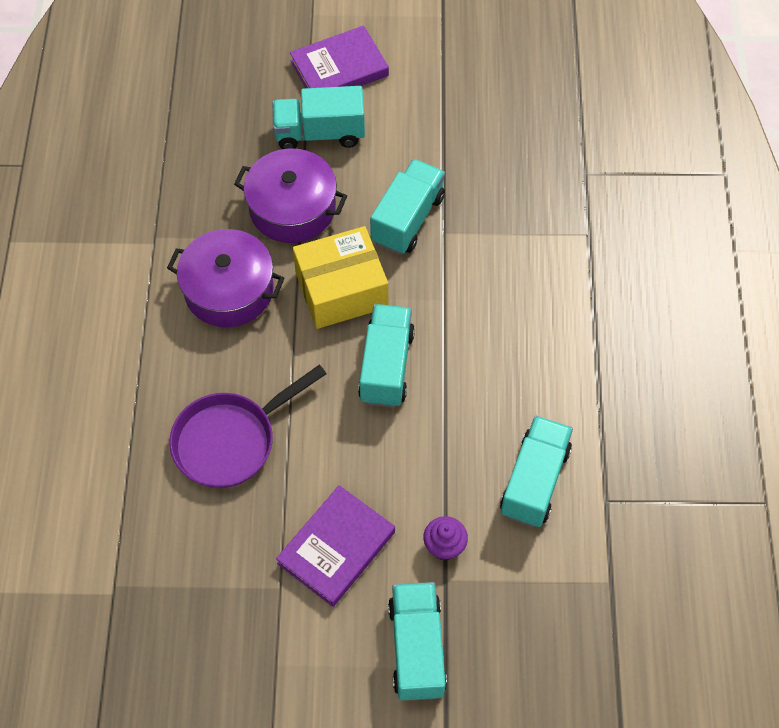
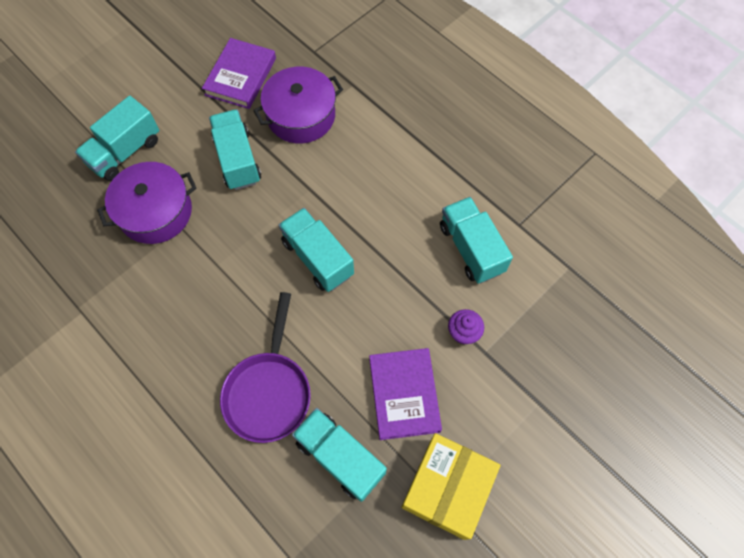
camera: 45 degrees left, 5 degrees up
purple pot [167,229,284,327] -> purple pot moved to [253,67,343,144]
purple book [290,25,389,88] -> purple book moved to [202,38,276,109]
yellow box [293,226,388,329] -> yellow box moved to [401,433,500,540]
turquoise truck [388,582,447,701] -> turquoise truck moved to [292,408,387,502]

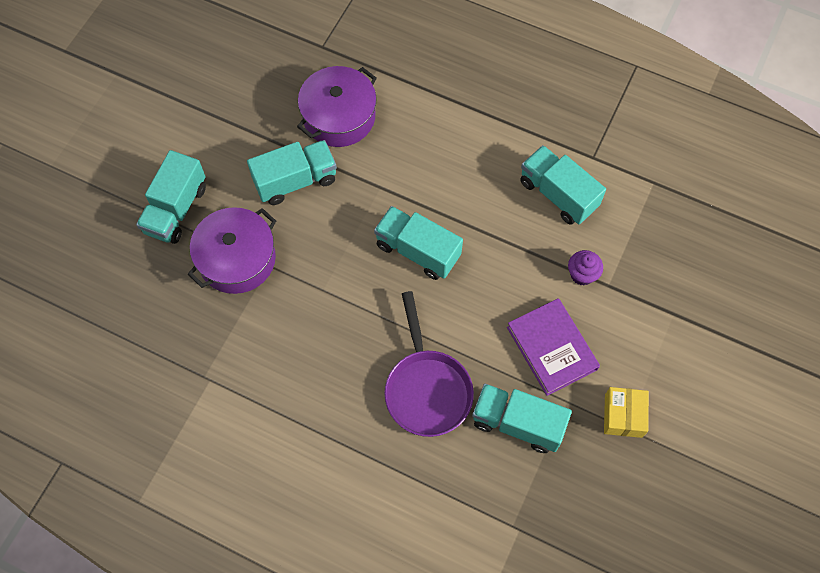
camera: 20 degrees left, 0 degrees up
purple book [202,38,276,109] -> none
turquoise truck [209,109,261,190] -> turquoise truck turned 105 degrees clockwise [247,140,337,205]
yellow box [401,433,500,540] -> yellow box [604,387,649,438], size x0.59

